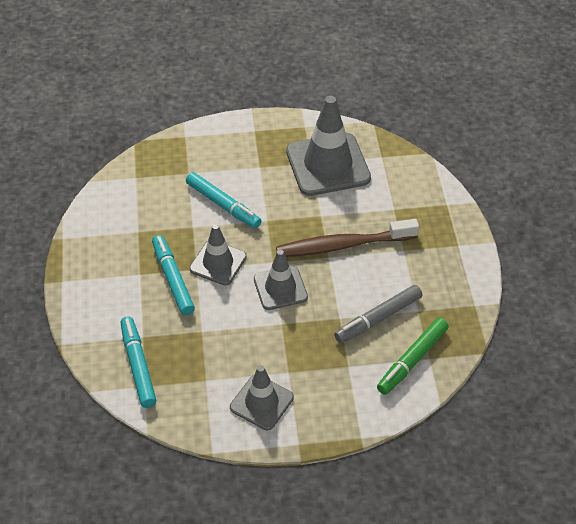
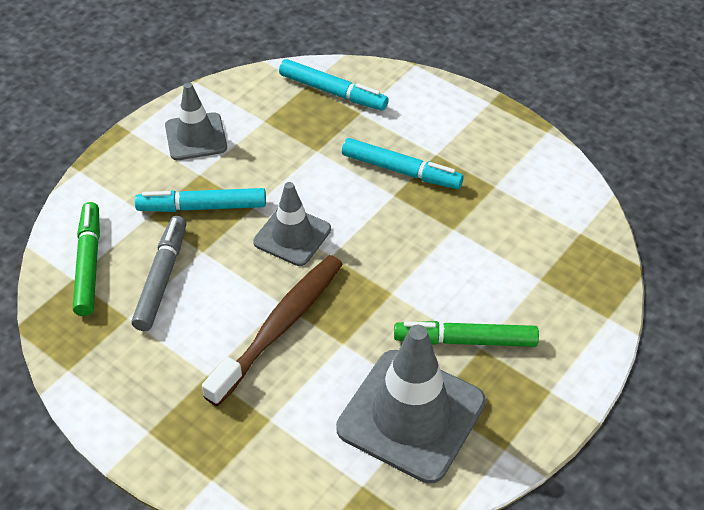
camera: 135 degrees right, 0 degrees up
turquoise marker [186,172,261,229] -> turquoise marker moved to [135,188,266,212]
grey traffic cone [189,224,247,285] -> none
none -> green marker [394,321,539,347]

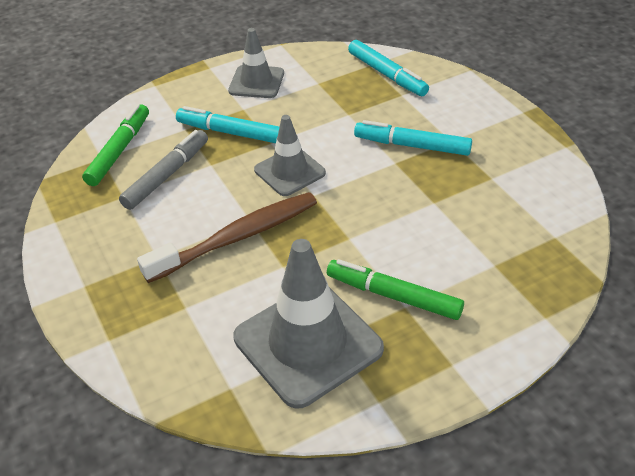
camera: 25 degrees right, 5 degrees down
turquoise marker [342,138,464,189] -> turquoise marker turned 150 degrees clockwise [354,120,472,156]

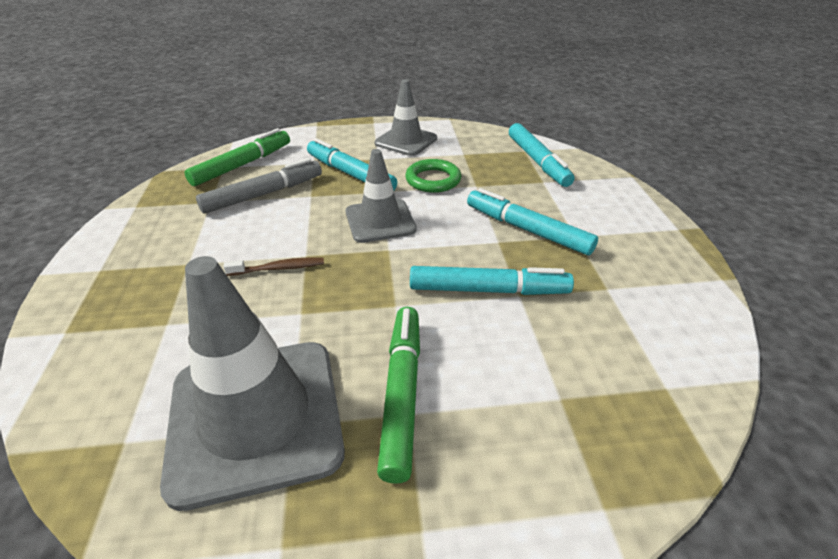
camera: 20 degrees right, 5 degrees down
brown toothbrush [137,192,317,283] -> brown toothbrush [223,257,324,276], size x0.43
green marker [327,259,464,320] -> green marker turned 45 degrees clockwise [377,307,420,484]
none -> green ring [405,159,461,193]
none -> turquoise marker [410,266,574,295]

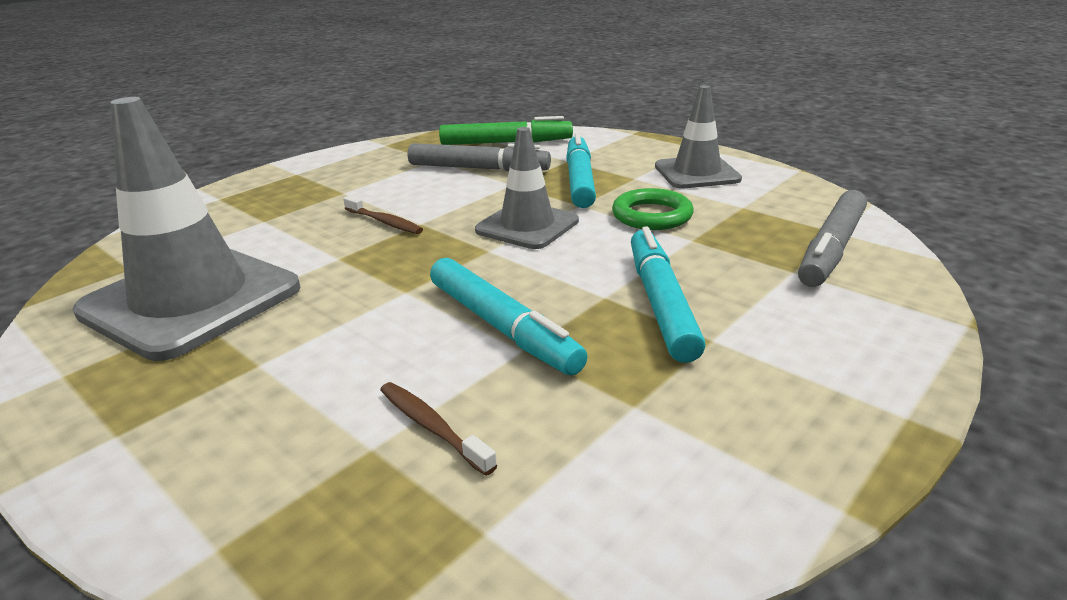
camera: 50 degrees right, 10 degrees down
green marker [377,307,420,484] -> none
turquoise marker [509,123,575,187] -> grey marker [798,190,867,287]
none -> brown toothbrush [380,382,497,476]

